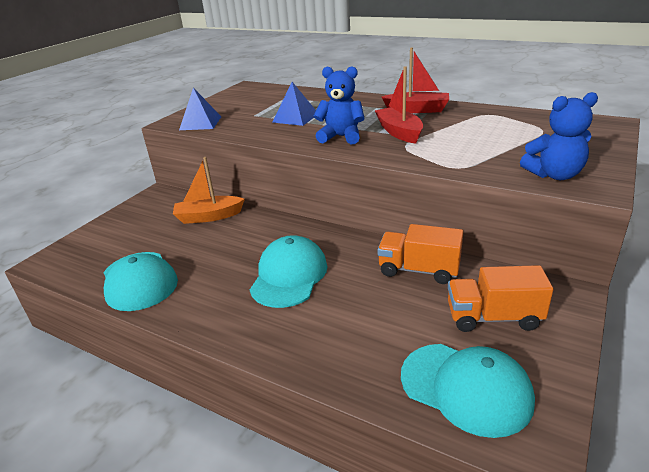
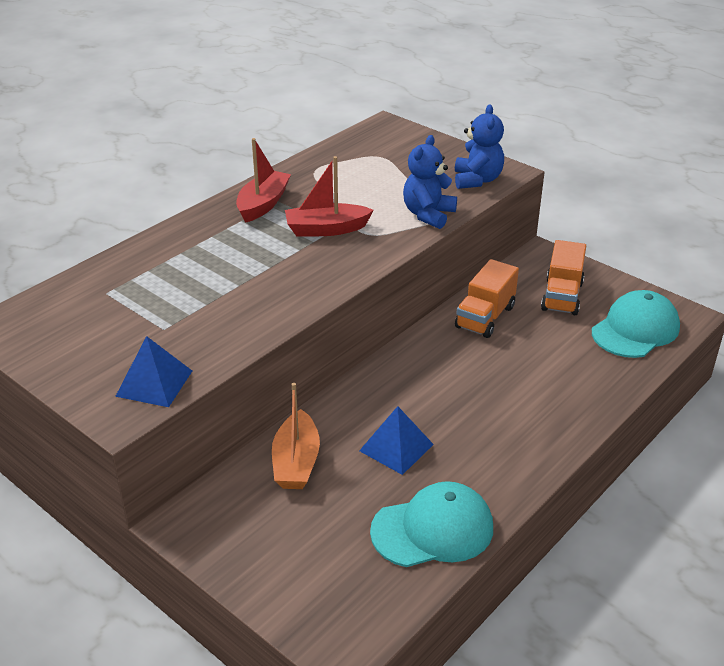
camera: 80 degrees left, 5 degrees up
turquoise cap [250,235,328,308] -> none
blue pyramid [273,82,316,126] -> blue pyramid moved to [359,406,434,475]
blue teddy bear [314,66,365,144] -> blue teddy bear moved to [403,135,457,229]

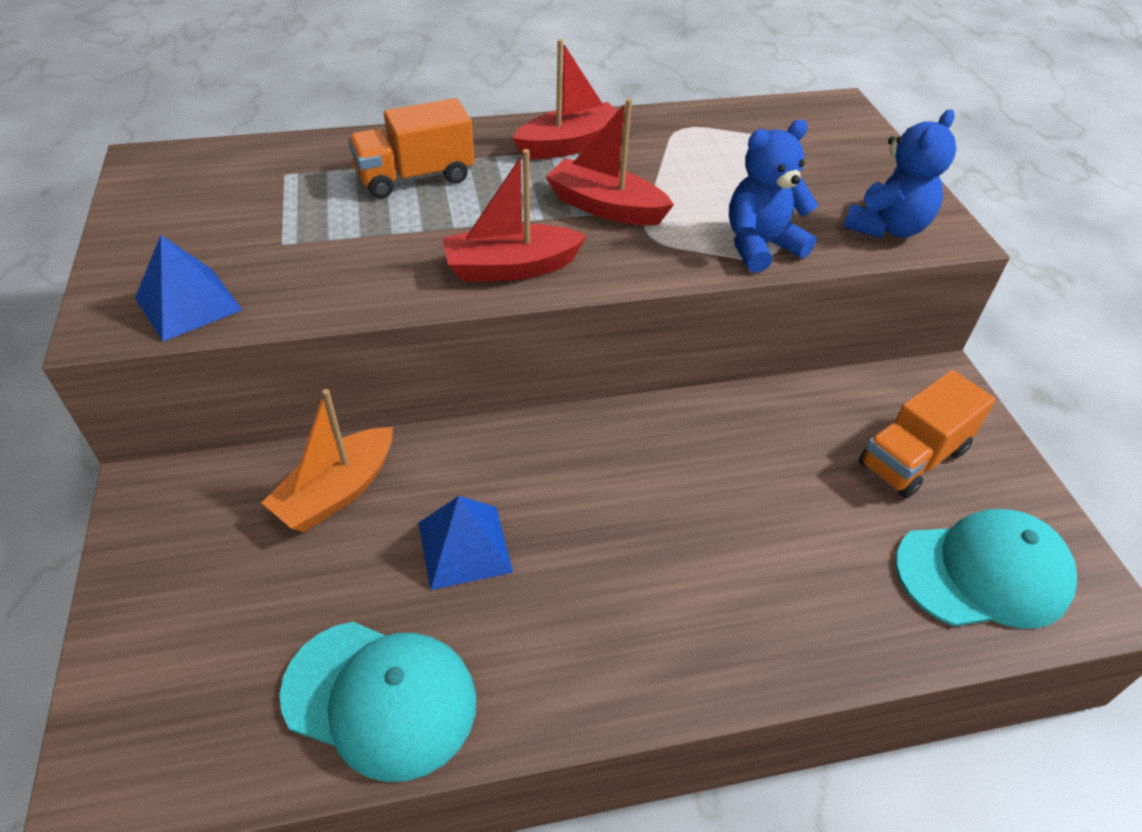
camera: 35 degrees right, 10 degrees up
orange truck [455,259,519,338] -> orange truck moved to [348,98,474,198]
none -> red boat [443,149,587,282]

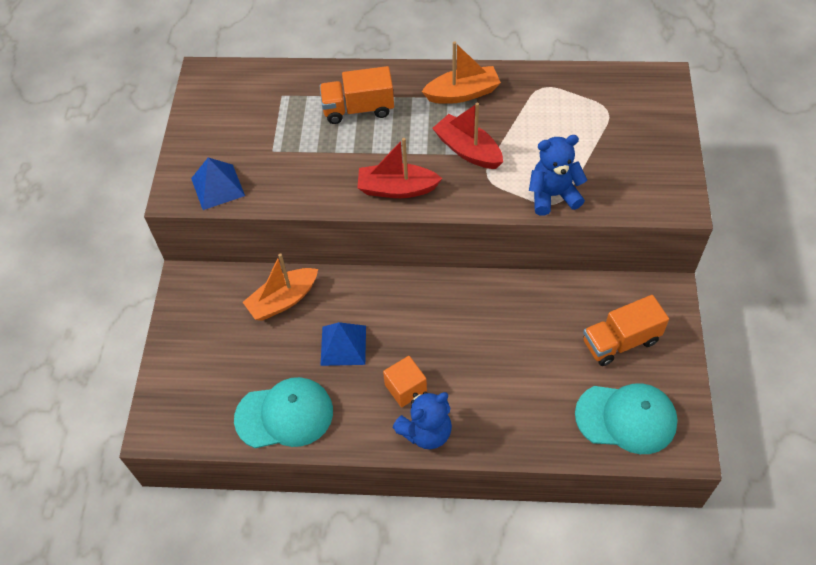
camera: 20 degrees right, 10 degrees up
turquoise cap [280,622,476,782] -> turquoise cap turned 45 degrees counterclockwise [234,377,333,448]
red boat [512,39,625,159] -> orange boat [422,41,501,104]
blue teddy bear [843,109,956,238] -> blue teddy bear moved to [393,391,452,449]
none -> orange cube [383,356,427,407]

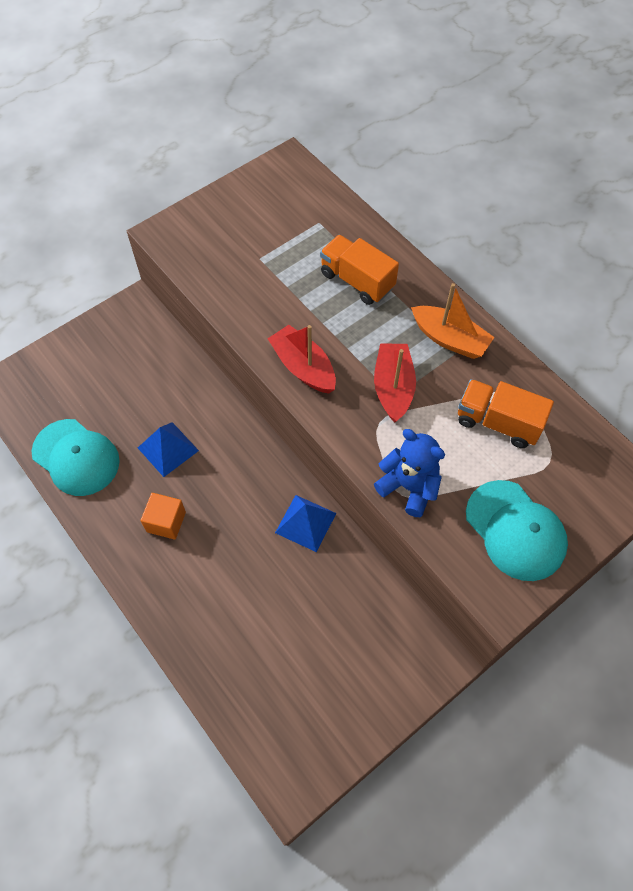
camera: 45 degrees right, 5 degrees up
blue pyramid [191,158,245,210] -> blue pyramid moved to [275,495,336,552]
orange boat [243,253,318,321] -> none
blue teddy bear [393,391,452,449] -> none
turquoise cap [575,383,678,454] -> turquoise cap moved to [466,480,568,581]
orange truck [583,295,669,366] -> orange truck moved to [458,379,554,448]

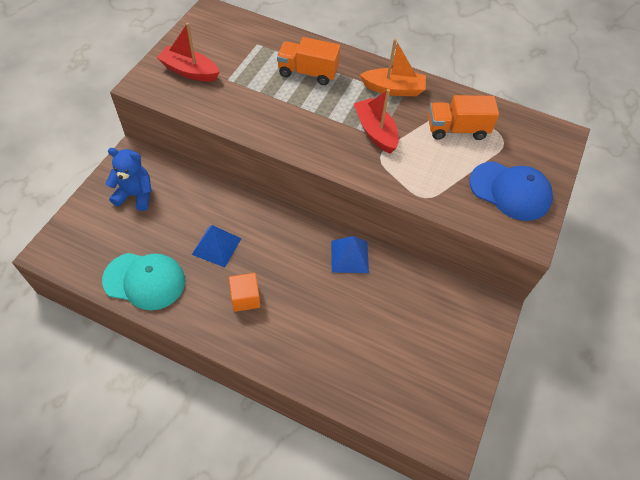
camera: 30 degrees left, 5 degrees down
red boat [268,325,336,394] -> red boat moved to [156,23,219,82]
blue teddy bear [374,429,445,517] -> blue teddy bear moved to [105,148,152,211]
turquoise cap [466,480,568,581] -> blue cap [469,161,553,221]

